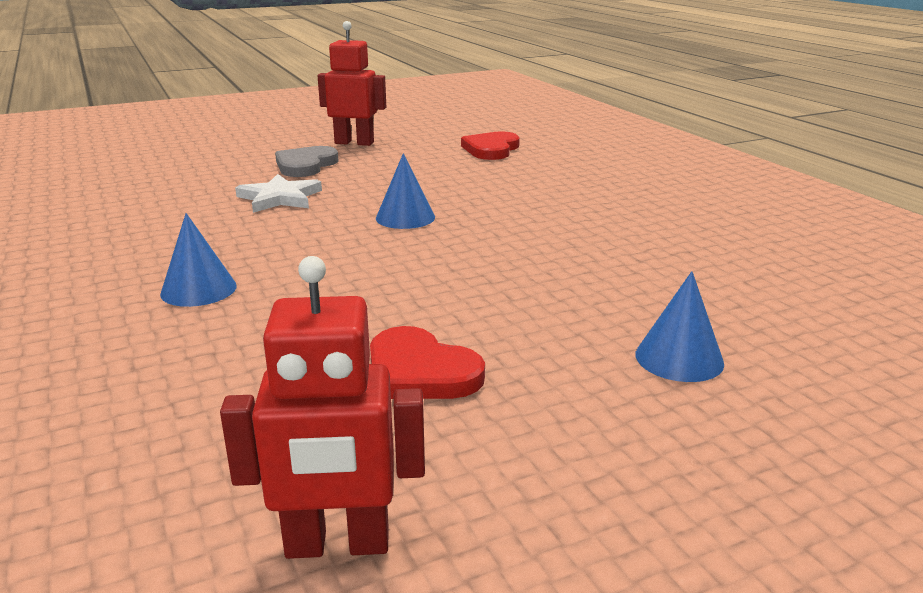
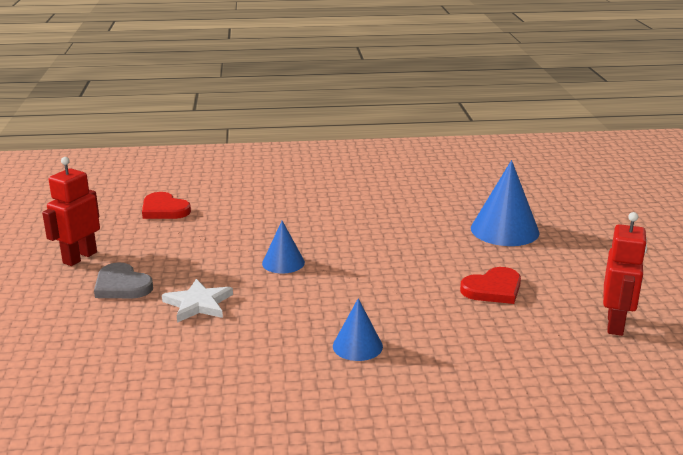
camera: 70 degrees left, 0 degrees up
blue cone [635,271,724,382] -> blue cone [471,160,540,246], size x1.71

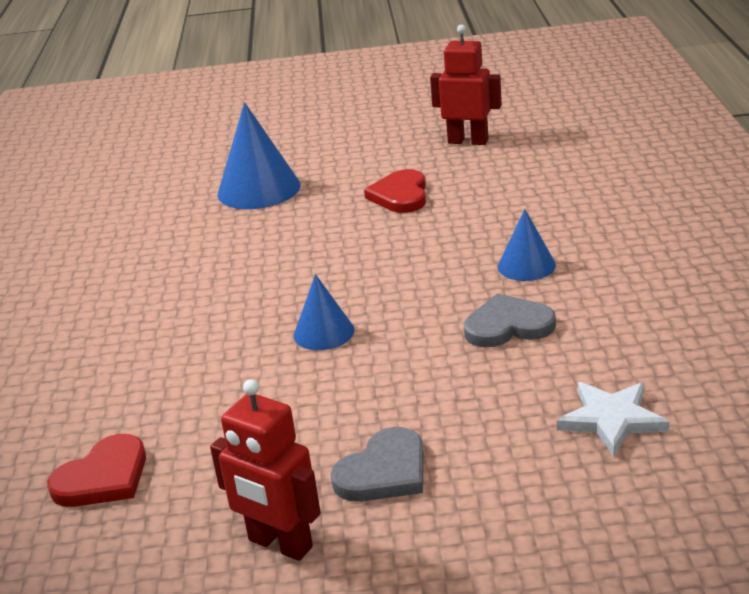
camera: 85 degrees left, 5 degrees up
white star [162,279,233,323] -> white star moved to [557,382,670,457]
red heart [460,267,521,304] -> red heart turned 150 degrees counterclockwise [364,169,426,213]
none -> grey heart [464,293,556,347]

